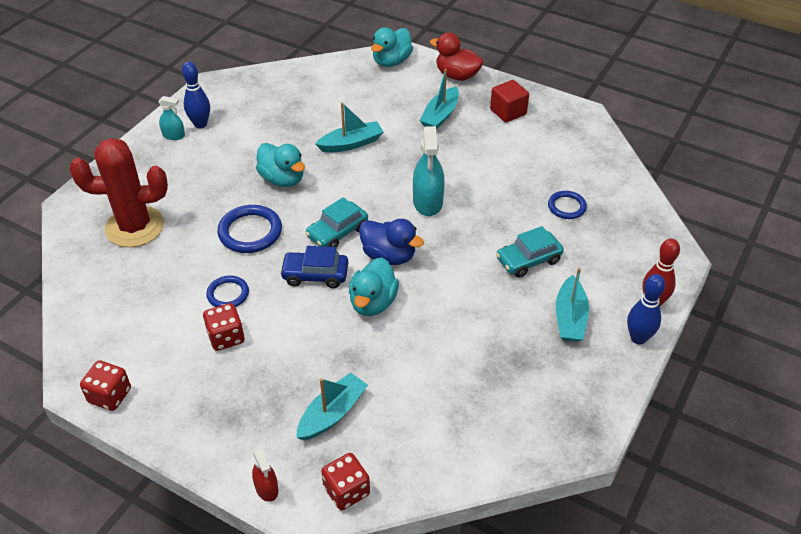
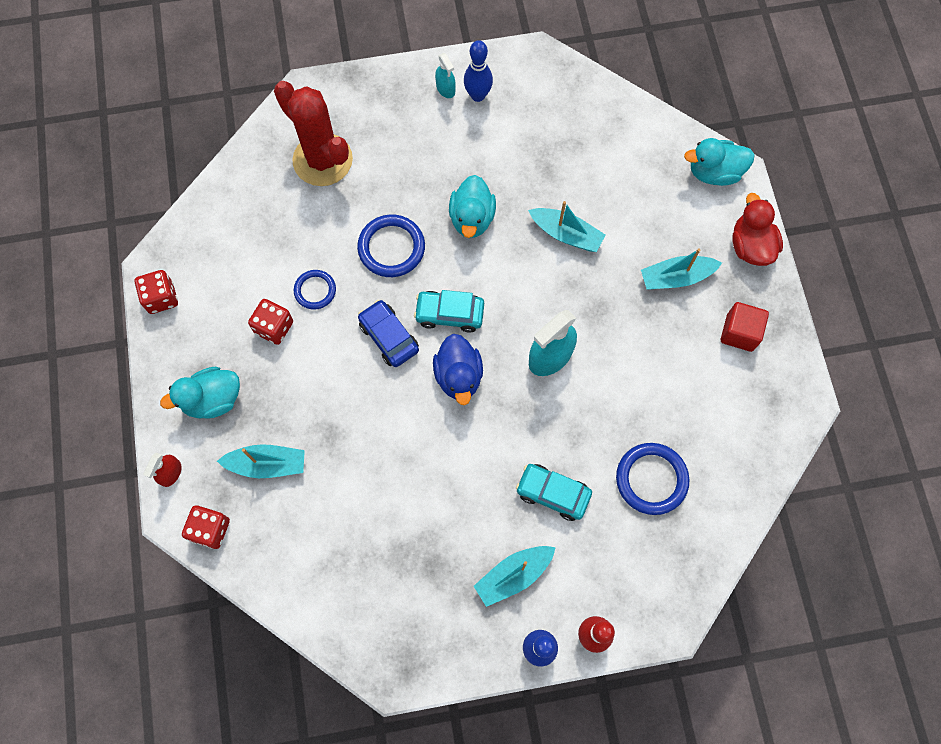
camera: 50 degrees right, 25 degrees up
turquoise duck [349,257,399,316] -> turquoise duck moved to [160,367,240,419]
blue ring [548,191,587,219] -> blue ring [616,443,690,515], size x1.62

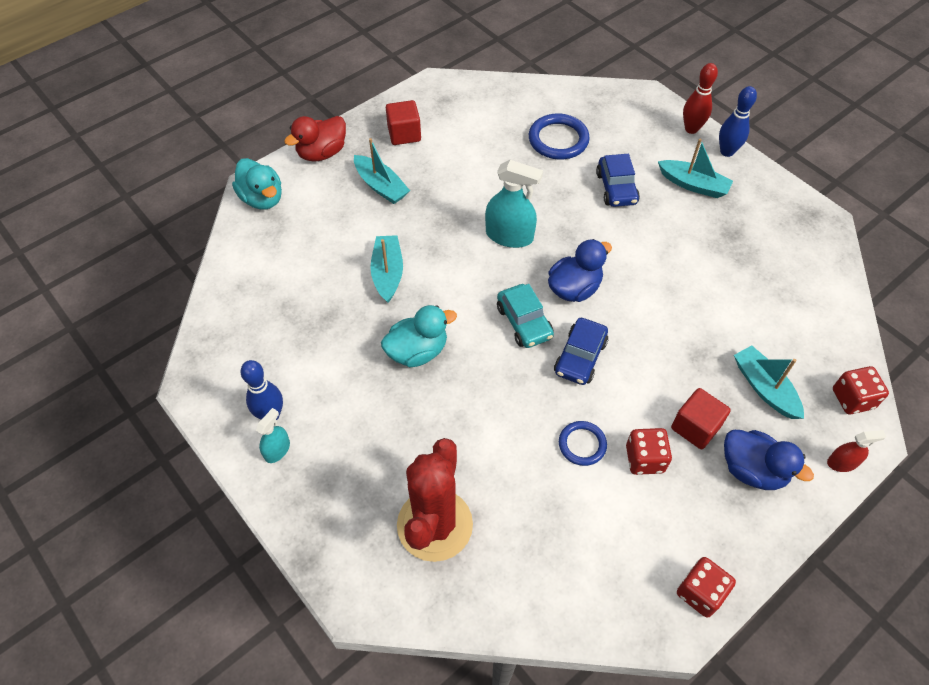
camera: 120 degrees left, 15 degrees down
turquoise duck [160,367,240,419] -> blue duck [724,430,814,490]
blue ring [357,214,425,277] -> none
turquoise car [516,464,592,521] -> blue car [596,154,640,207]
none -> red cube [671,388,731,449]

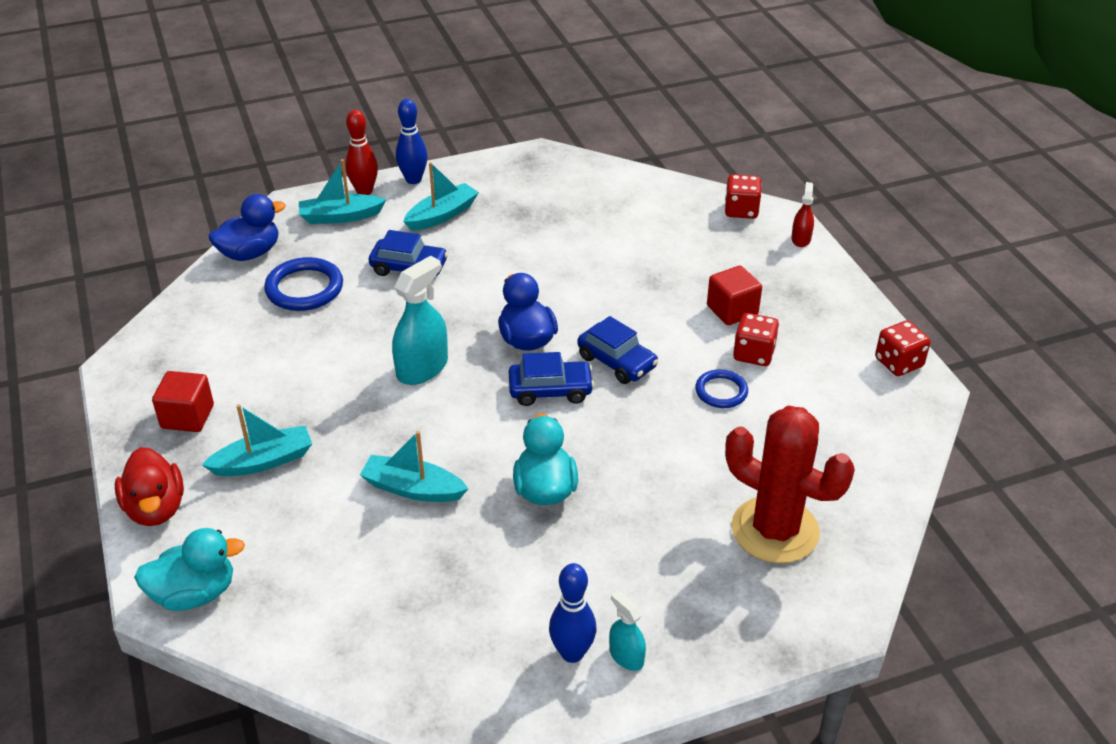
camera: 70 degrees left, 15 degrees down
turquoise car [497,284,554,348] -> blue car [508,352,594,406]
blue duck [724,430,814,490] -> blue duck moved to [209,194,286,261]
turquoise boat [734,345,804,419] -> turquoise boat moved to [299,159,386,224]

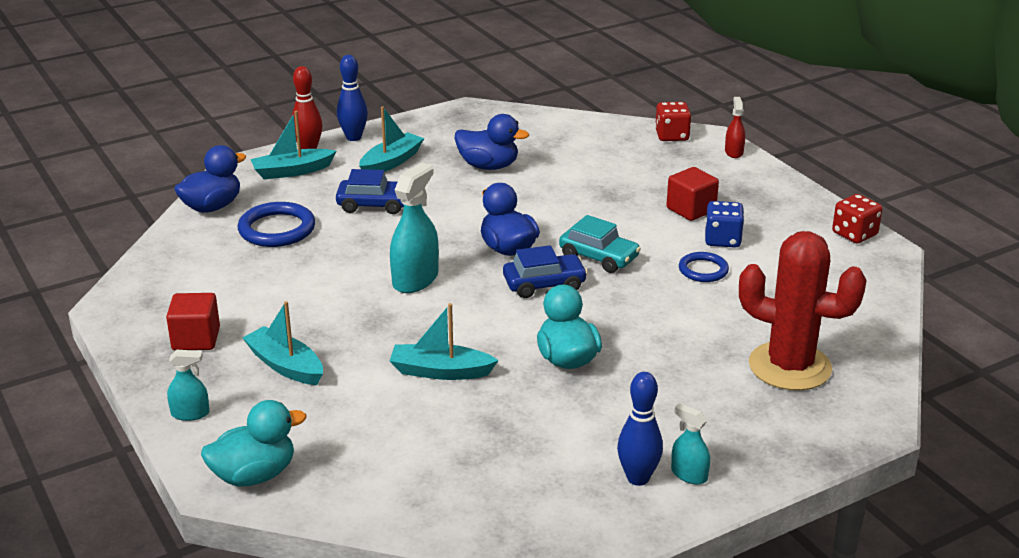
camera: 10 degrees left, 10 degrees down
red duck [115,447,184,526] -> turquoise spray bottle [167,350,209,421]
turquoise boat [202,404,312,476] -> turquoise boat turned 105 degrees counterclockwise [243,301,323,385]
blue car [577,316,659,384] -> turquoise car [559,215,641,273]
red dice [733,313,779,366] -> blue dice [705,201,744,248]
none -> blue duck [455,114,529,170]

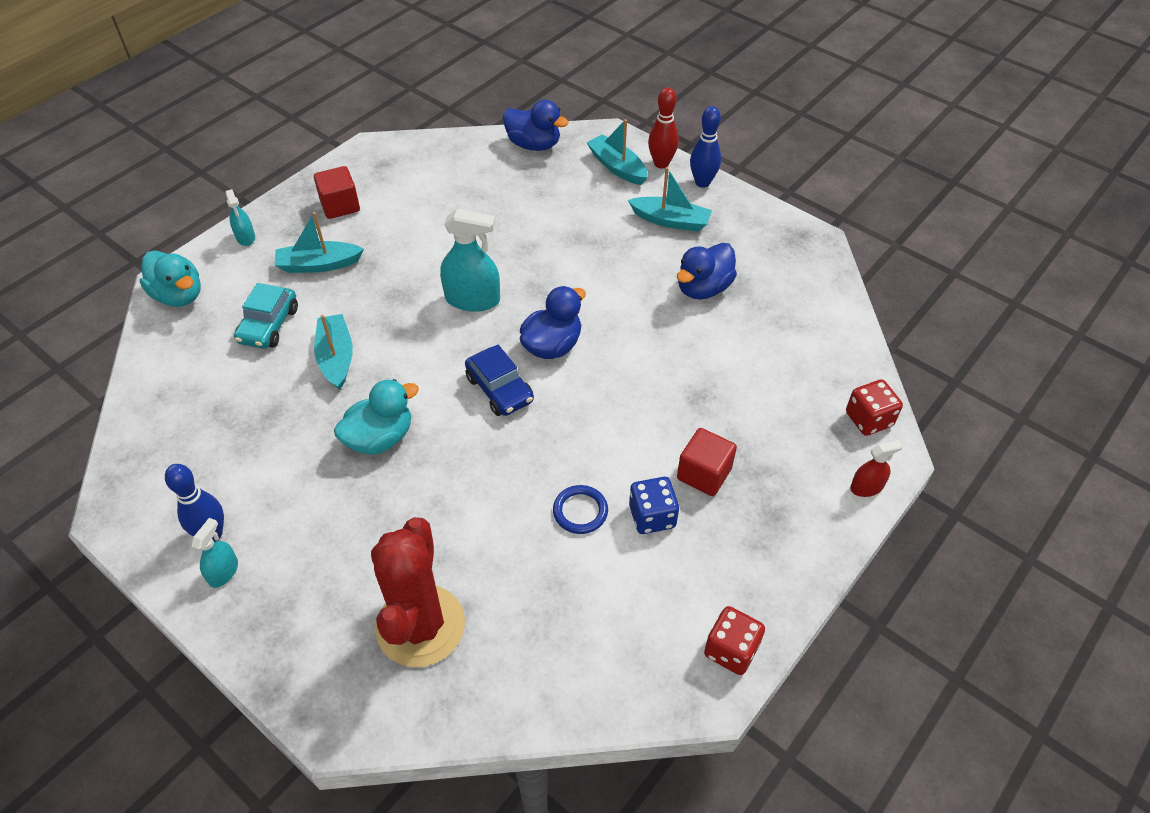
camera: 70 degrees right, 20 degrees up
blue ring [237,202,315,247] -> none
turquoise boat [243,301,323,385] -> turquoise boat turned 120 degrees counterclockwise [275,212,364,273]
blue car [336,169,404,214] -> none
blue duck [455,114,529,170] -> blue duck turned 45 degrees clockwise [677,243,737,299]
turquoise car [559,215,641,273] -> turquoise car moved to [234,283,298,349]

